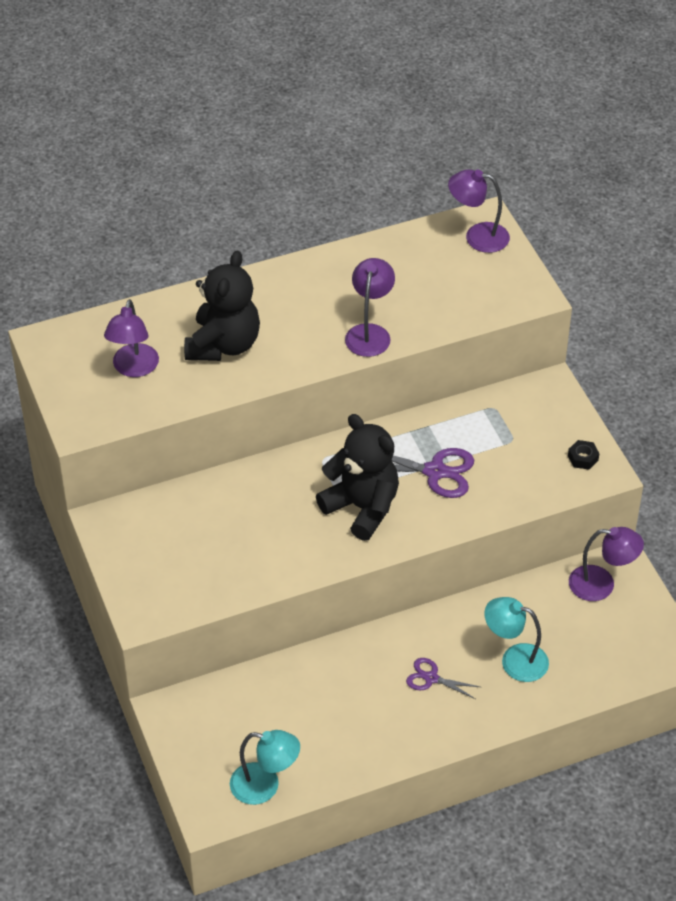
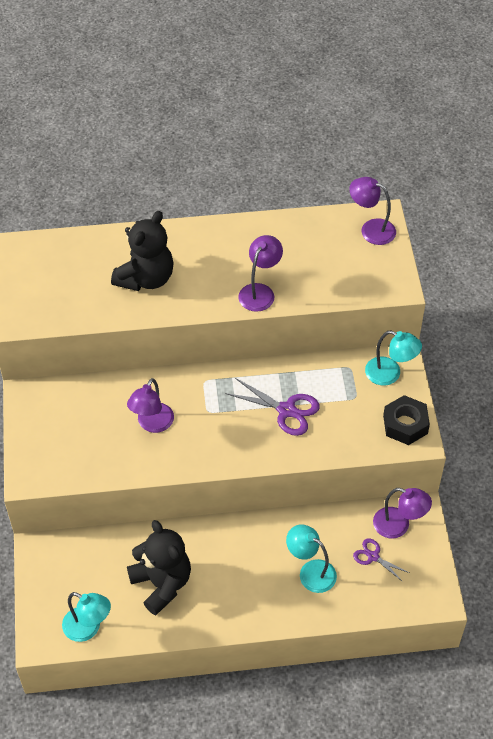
camera: 15 degrees right, 5 degrees up
purple lamp [104,299,159,377] -> purple lamp moved to [127,378,174,433]
black teddy bear [316,414,399,541] -> black teddy bear moved to [127,520,191,615]
purple scissors [406,658,480,699] -> purple scissors moved to [353,539,409,582]
black nut [568,440,600,470] -> black nut [383,395,430,445], size x1.95
none -> turquoise lamp [365,331,422,386]

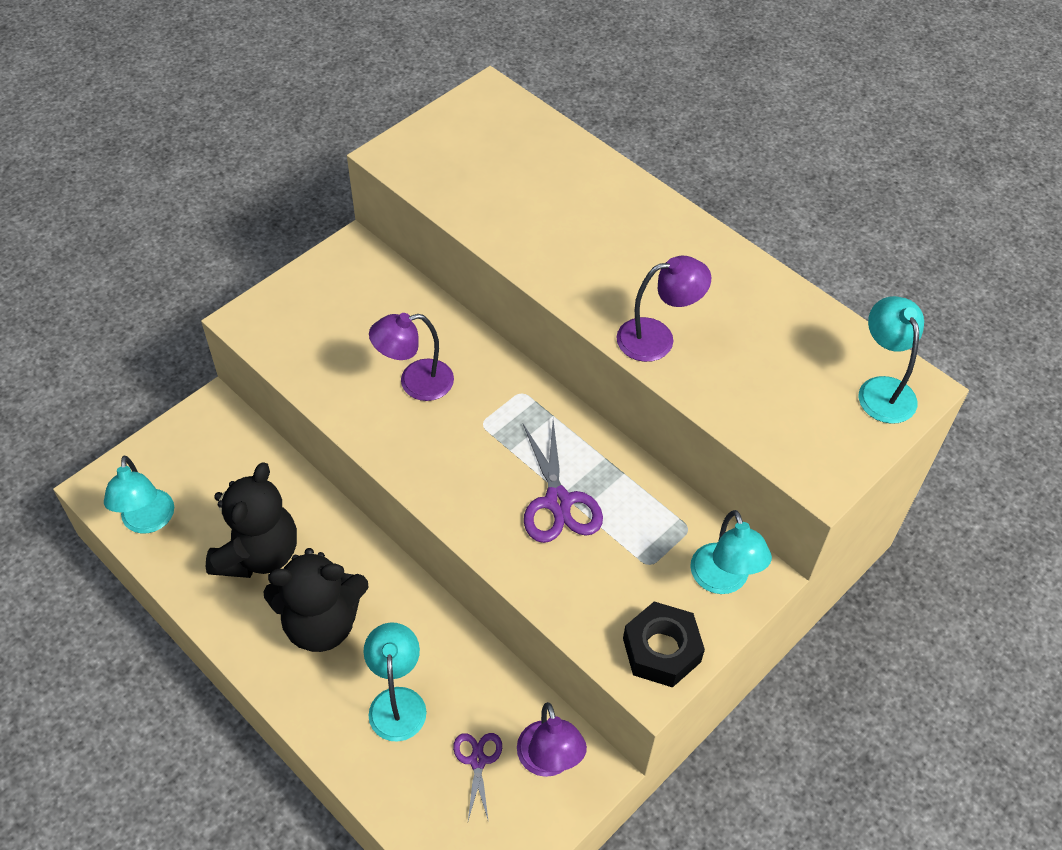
camera: 50 degrees right, 0 degrees up
black teddy bear [111,211,174,291] -> black teddy bear moved to [263,548,369,652]
purple lamp [349,177,396,245] -> turquoise lamp [859,296,924,424]

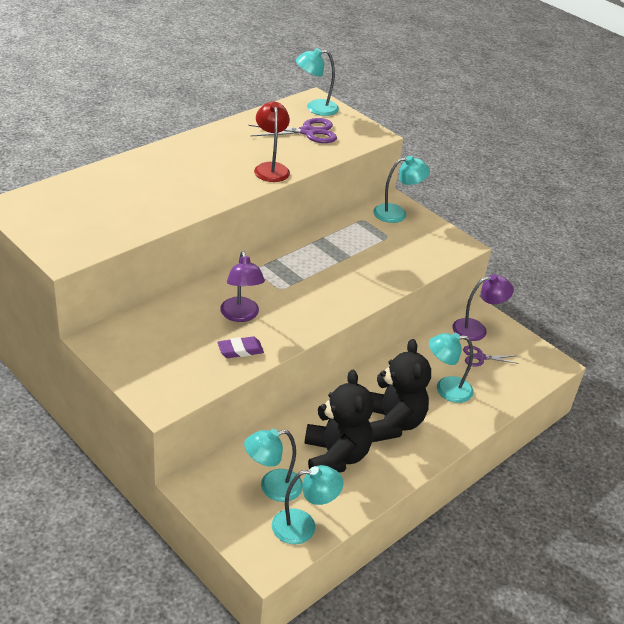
camera: 90 degrees left, 15 degrees down
black teddy bear [206,462,297,578] -> black teddy bear turned 60 degrees clockwise [304,370,374,473]
purple scissors [523,420,603,543] -> purple scissors moved to [249,118,337,143]
purple lamp [617,256,711,362] -> red lamp [254,102,290,182]
black nut [623,601,705,688] -> none
none -> purple eraser [217,336,264,358]
none -> turquoise lamp [244,429,303,502]

